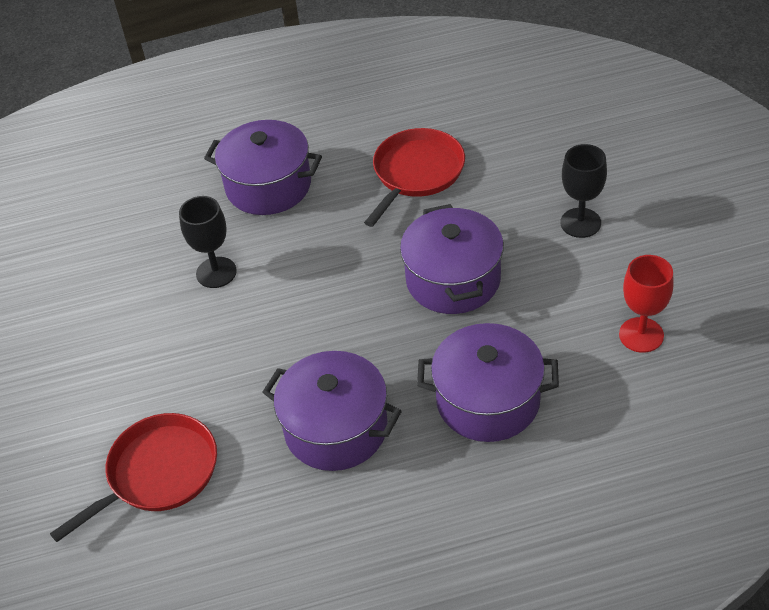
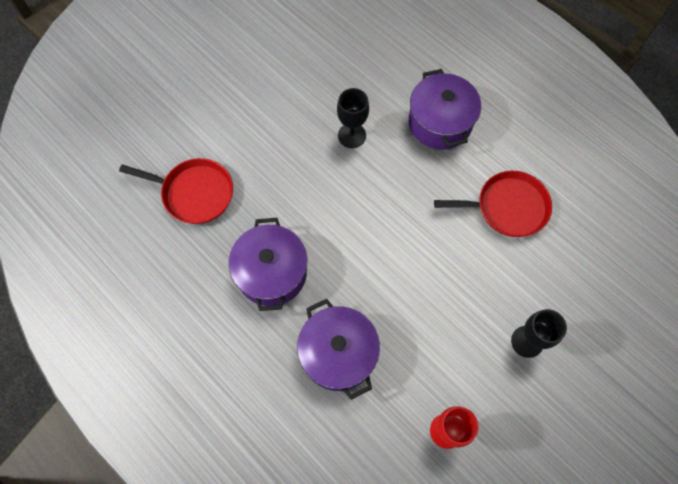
camera: 55 degrees right, 20 degrees up
purple pot [400,204,504,314] -> none

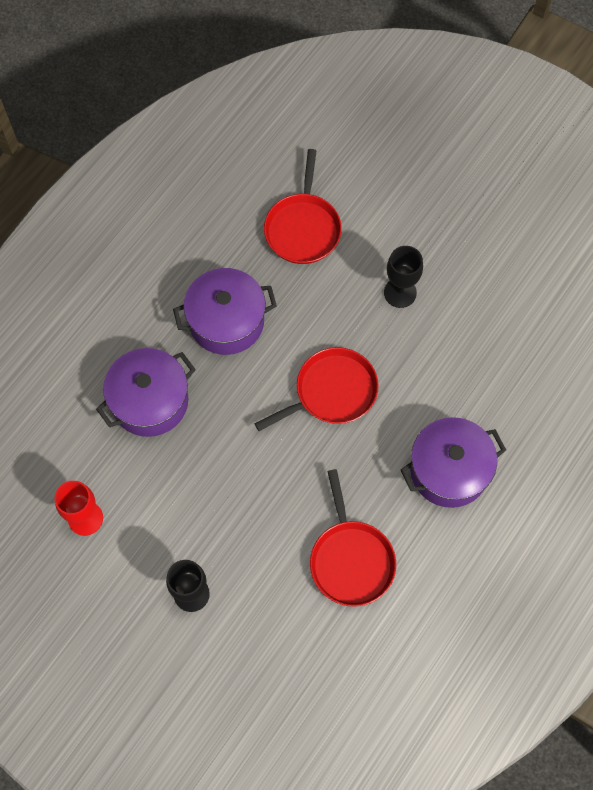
camera: 80 degrees right, 0 degrees up
black goblet [337,88,369,148] -> black goblet moved to [384,246,423,308]
none -> red pan [255,347,379,431]

